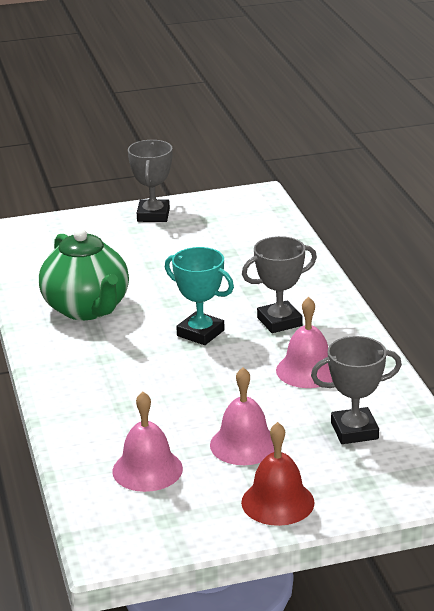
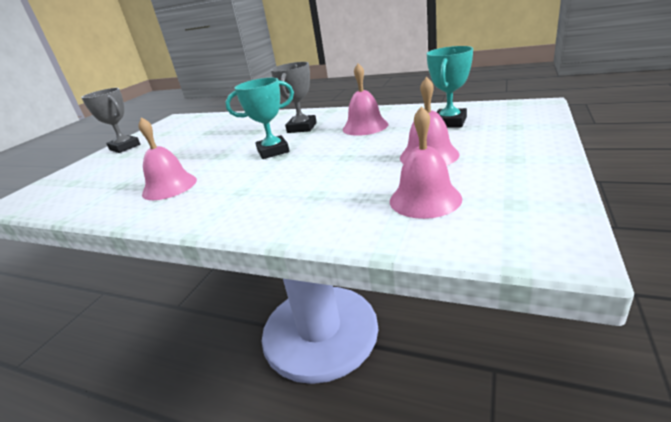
camera: 50 degrees left, 0 degrees up
green teapot [39,228,129,320] -> pink bell [138,117,197,200]
red bell [241,422,314,526] -> none
grey trophy [311,336,402,444] -> turquoise trophy [427,46,473,127]

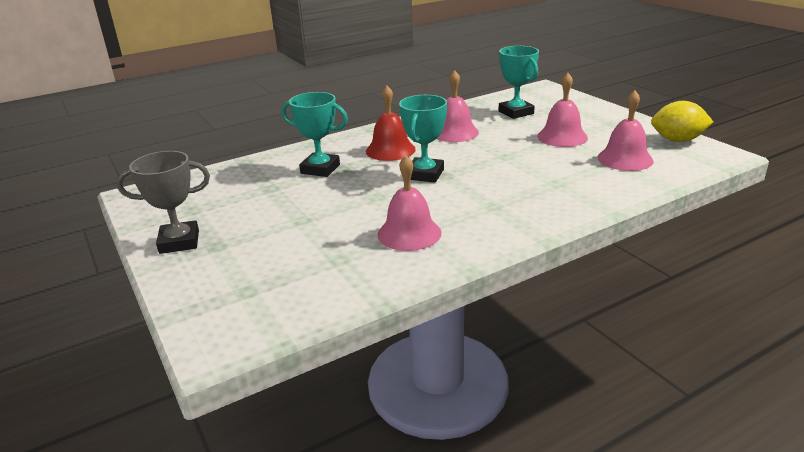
camera: 55 degrees left, 0 degrees up
grey trophy [271,62,317,133] -> red bell [366,86,416,161]
none -> turquoise trophy [281,92,348,177]
none -> yellow lemon [651,101,713,142]

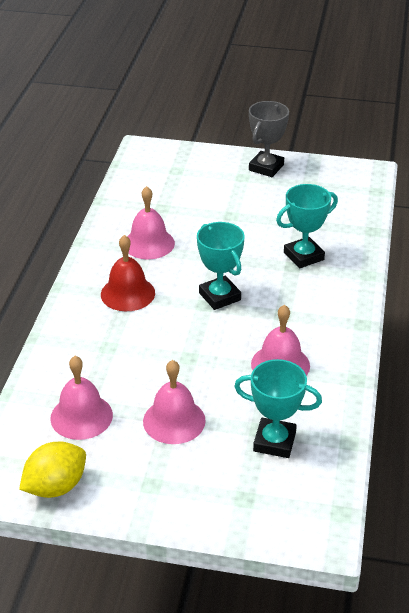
camera: 130 degrees right, 10 degrees up
red bell [366,86,416,161] -> red bell moved to [101,235,155,311]

